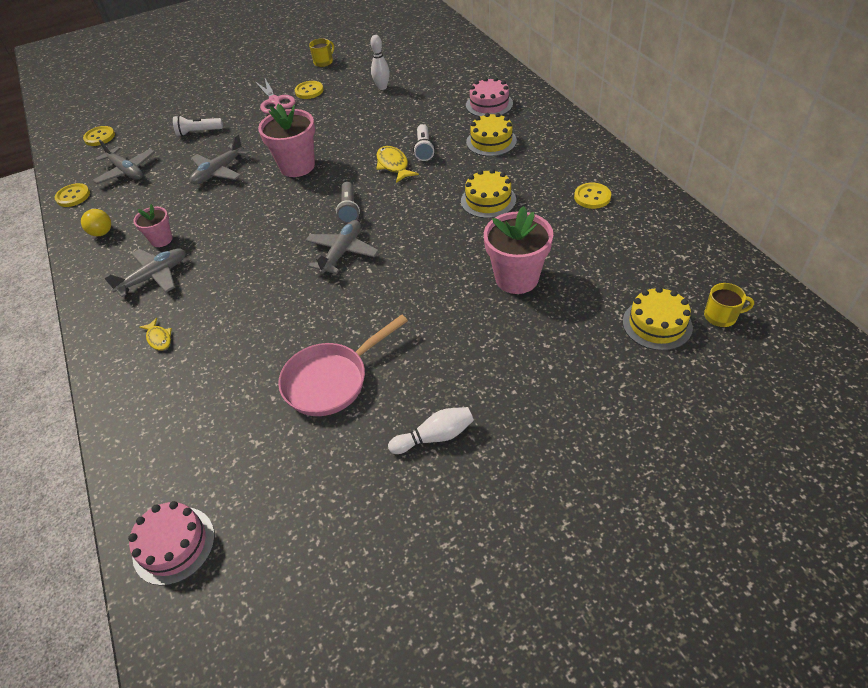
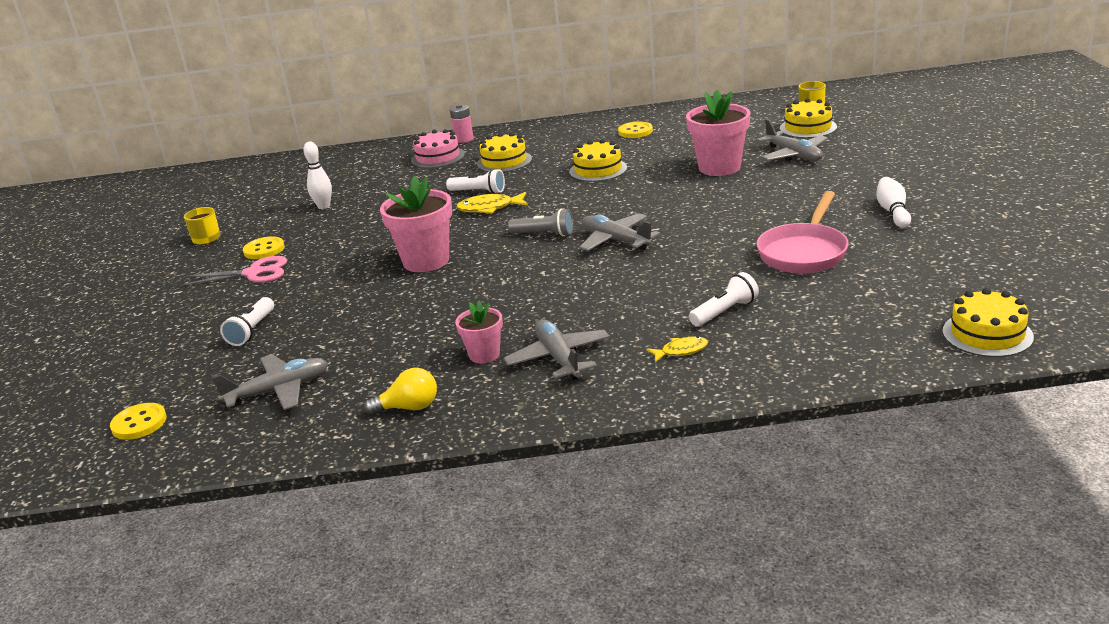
camera: 70 degrees left, 20 degrees down
yellow button [55,183,90,207] -> none
pink cake [128,501,215,586] -> yellow cake [943,288,1034,357]
grey plane [190,134,250,185] -> grey plane moved to [756,119,828,161]
pink pan [278,314,408,416] -> pink pan turned 45 degrees clockwise [756,191,849,273]
none -> pink battery [450,104,474,143]
none -> white flashlight [689,272,759,327]

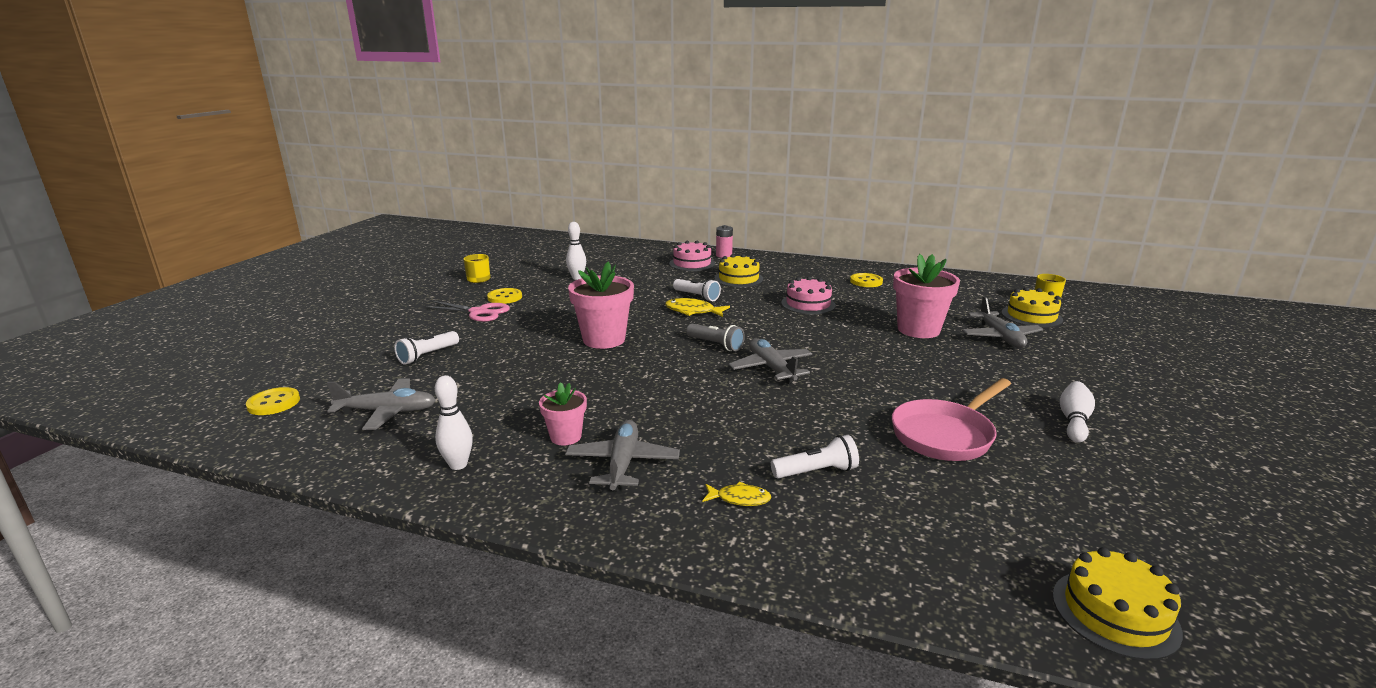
camera: 20 degrees right, 5 degrees down
yellow light bulb [364,368,437,415] -> white bowling pin [435,375,473,470]
yellow cake [569,139,627,182] -> pink cake [781,277,836,315]

